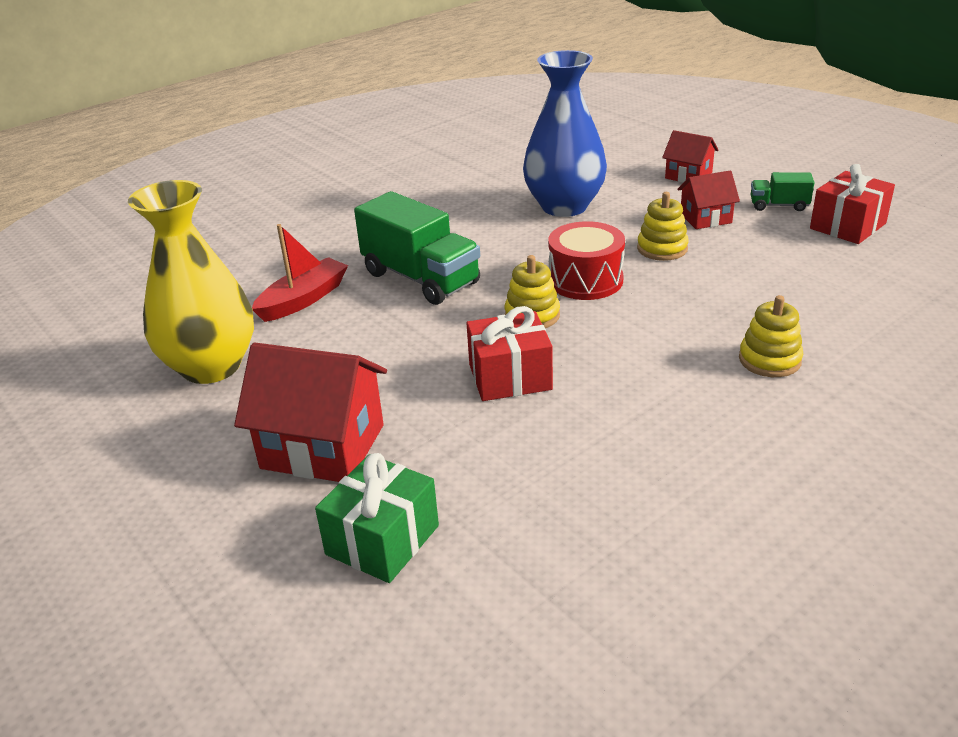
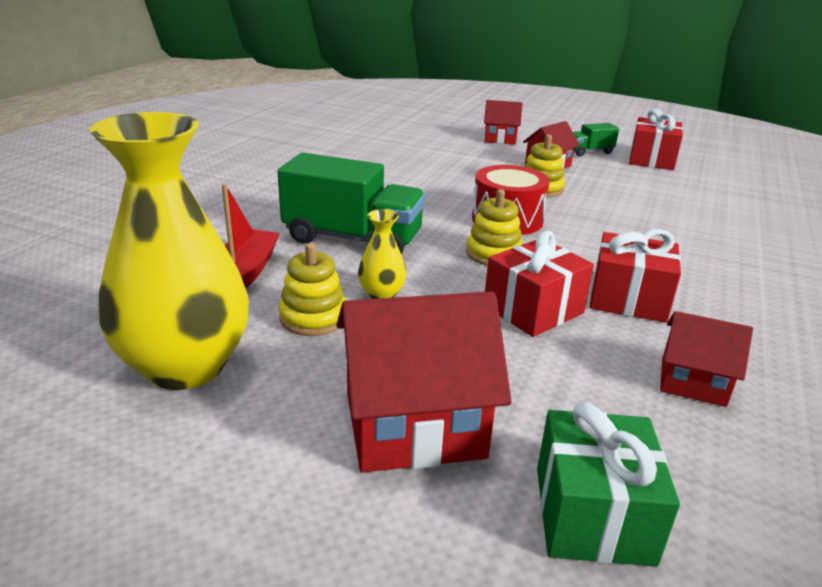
camera: 30 degrees left, 5 degrees down
blue vase [523,50,607,217] -> none
yellow stacking toy [739,295,803,377] -> yellow stacking toy moved to [279,243,346,336]
none -> yellow vase [358,209,406,299]
none -> red gift [590,229,681,323]
none -> red house [660,311,753,407]

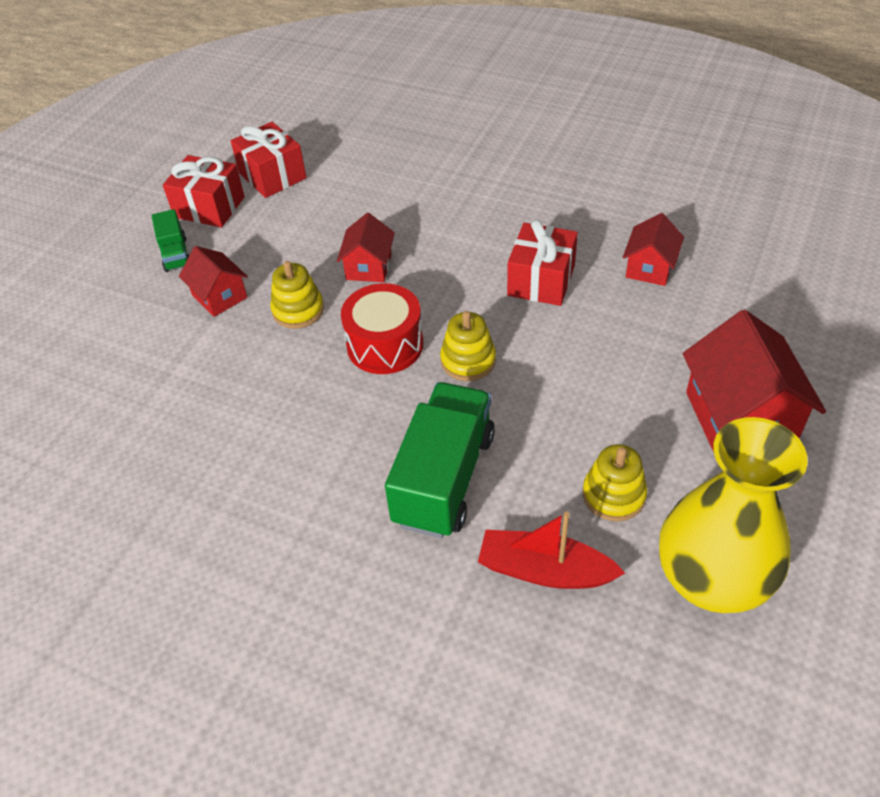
camera: 85 degrees left, 20 degrees up
yellow vase [358,209,406,299] -> none
red house [484,100,523,144] -> red house moved to [337,213,395,282]
red gift [485,231,594,337] -> red gift moved to [231,122,307,198]
green gift [537,402,680,567] -> none

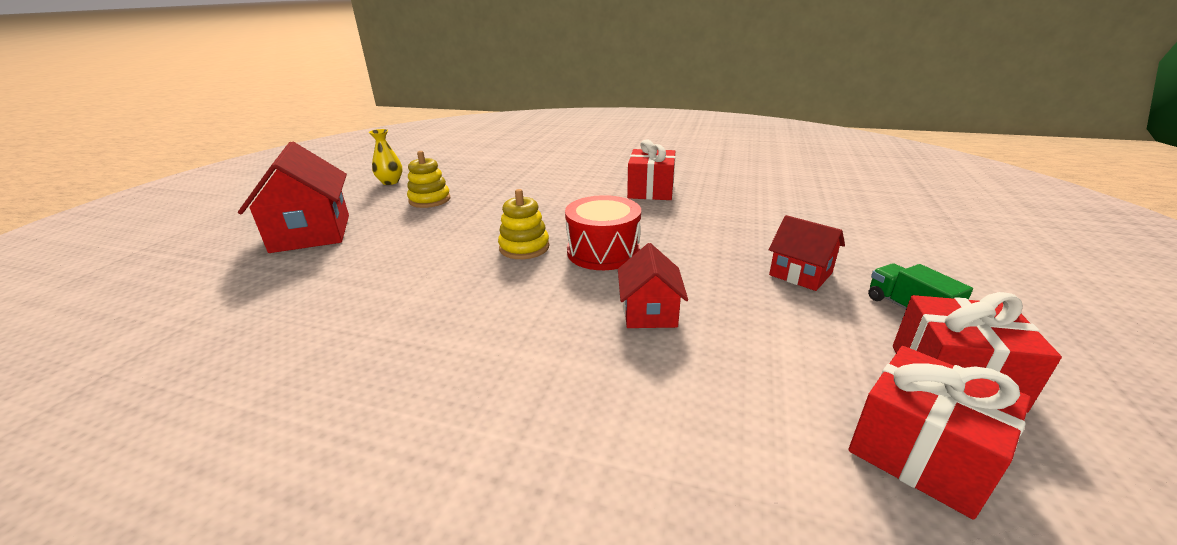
camera: 170 degrees right, 20 degrees down
yellow stacking toy [270,261,324,329] -> none
green truck [385,382,495,538] -> none
red boat [478,512,625,589] -> none
red gift [507,220,578,306] -> red gift moved to [627,140,675,200]
red house [623,213,684,286] -> none
yellow vase [659,417,808,613] -> yellow vase [369,129,403,185], size x0.43

